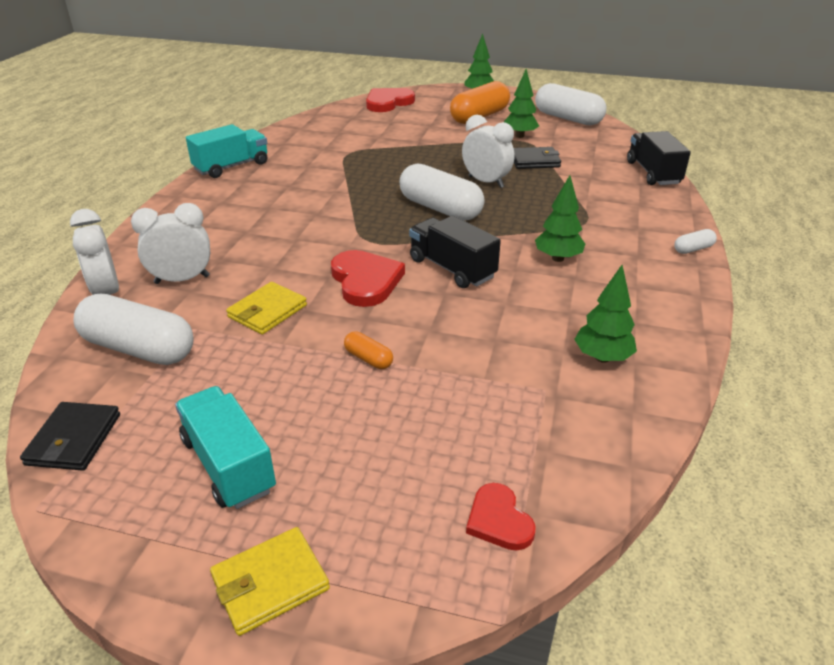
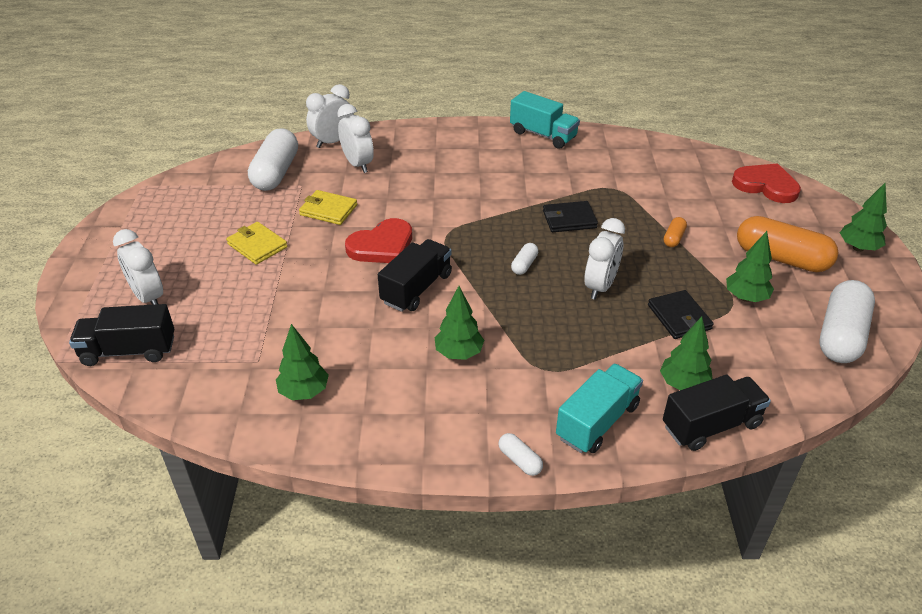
camera: 75 degrees right, 5 degrees up
black wallet [20,402,120,471] -> black wallet moved to [543,201,598,232]
turquoise truck [175,386,276,509] -> turquoise truck moved to [556,364,643,453]
yellow wallet [210,527,330,636] -> yellow wallet moved to [226,222,288,265]
orange capsule [344,331,393,369] -> orange capsule moved to [664,217,687,247]
white capsule [399,163,484,221] -> white capsule [511,243,538,275], size x0.44
red heart [466,483,536,551] -> black truck [69,304,174,366]
none -> white clock [113,229,163,305]
none -> green tree [660,317,713,390]

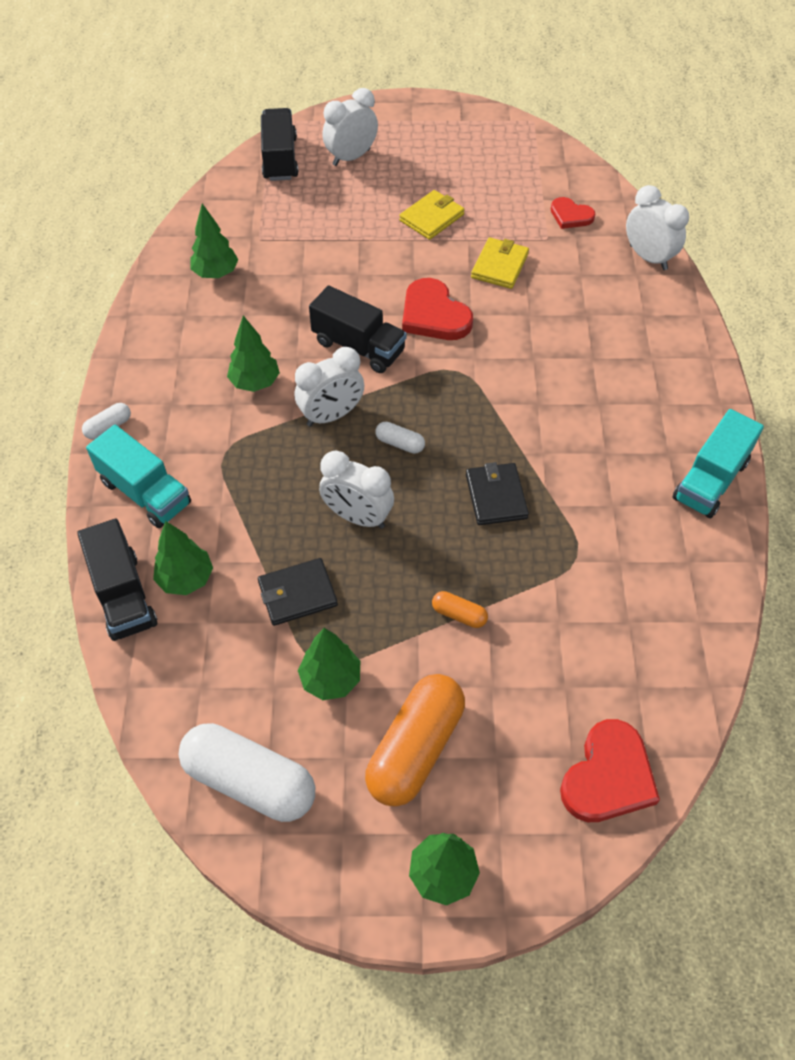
camera: 90 degrees right, 15 degrees up
white capsule [248,128,298,191] -> red heart [551,197,595,229]
white clock [337,104,374,173] -> white clock moved to [295,347,364,427]

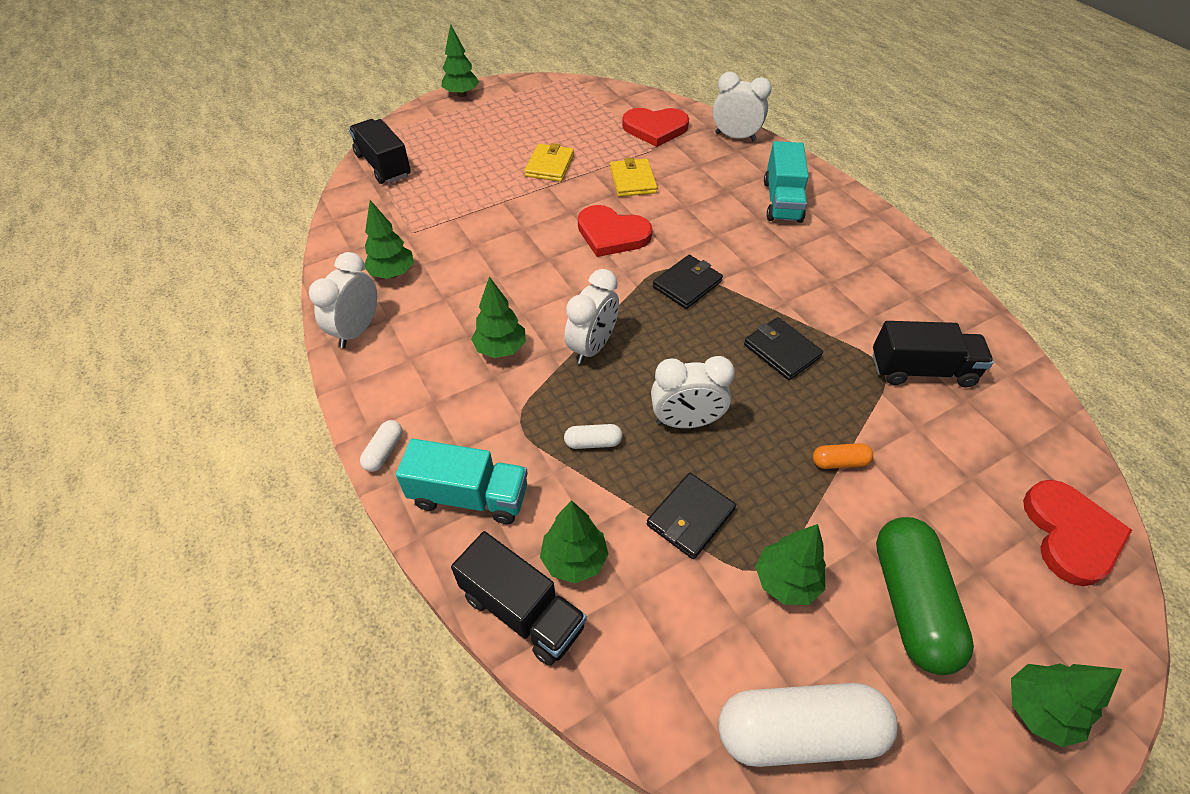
camera: 30 degrees left, 5 degrees down
black truck [309,285,407,373] -> black truck moved to [873,321,994,387]
white clock [322,88,378,166] -> white clock moved to [309,252,377,348]
orange capsule [365,674,465,807] -> green capsule [876,517,974,675]
white capsule [375,422,425,454] -> white capsule moved to [564,424,623,449]
red heart [551,197,595,229] -> red heart [622,108,689,147], size x1.66
turquoise truck [672,409,764,518] -> turquoise truck moved to [764,141,809,223]
none -> green tree [441,24,479,97]
none -> black wallet [653,255,723,309]

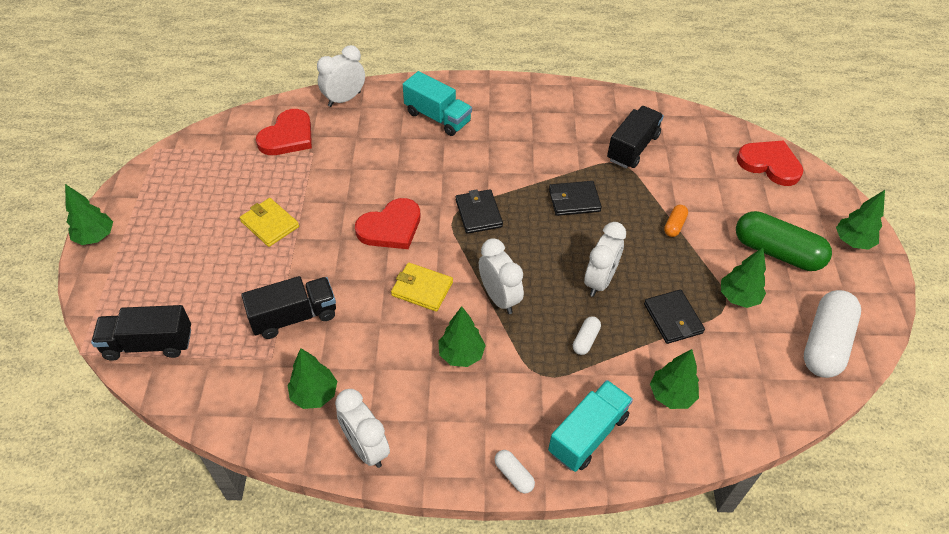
camera: 60 degrees left, 0 degrees up
black truck [451,531,587,666] -> black truck moved to [241,276,336,339]
yellow wallet [610,157,657,197] -> yellow wallet moved to [391,263,453,312]

